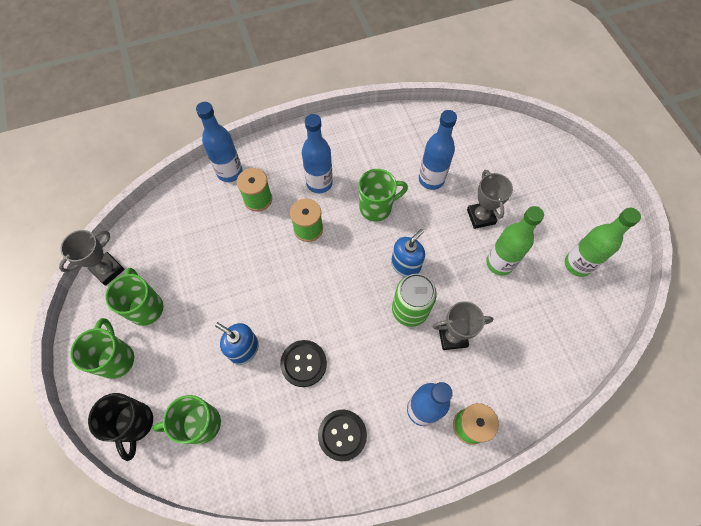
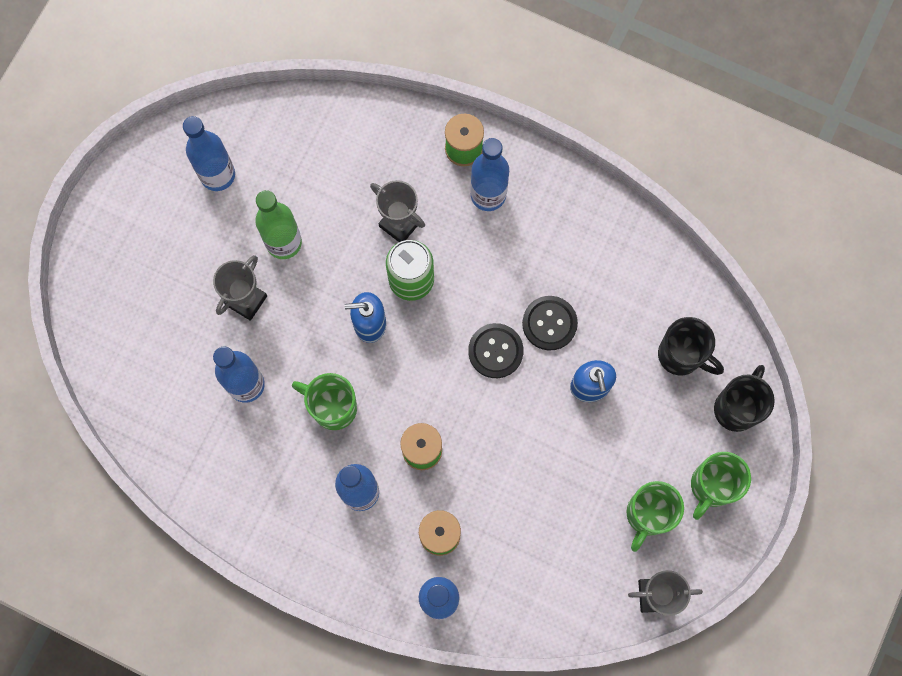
camera: 135 degrees left, 10 degrees up
green mug [152,395,221,444] -> black mug [658,317,724,376]
black button [318,410,367,461] -> black button moved to [468,323,524,378]
green bottle [565,208,641,277] -> blue bottle [183,116,235,191]

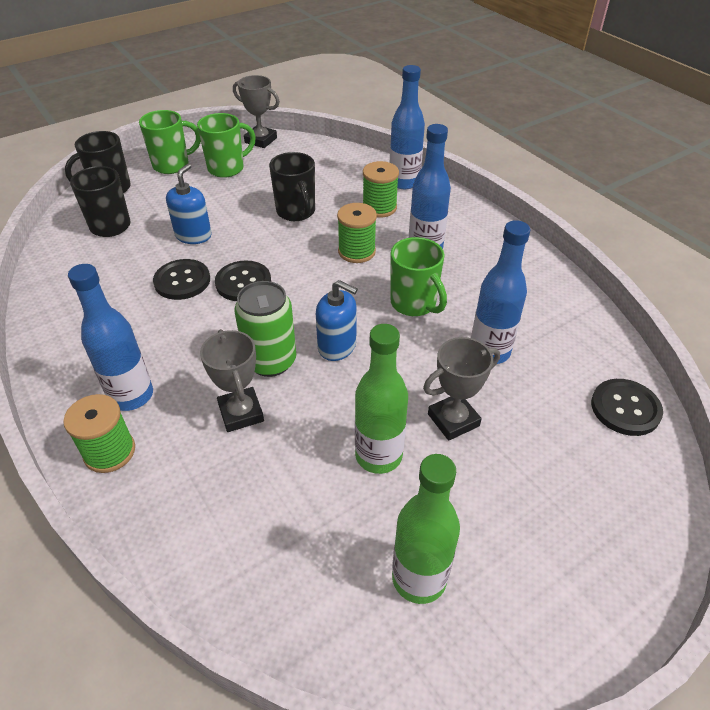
camera: 150 degrees left, 30 degrees down
blue bottle [183,116,235,191] -> green bottle [392,454,460,604]
none -> black mug [269,152,315,221]
none -> black button [591,379,663,436]

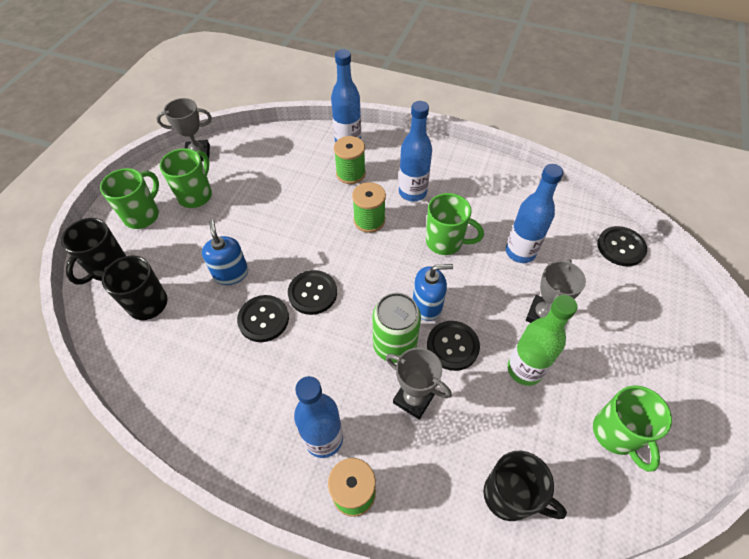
camera: 35 degrees left, 10 degrees up
black mug [269,152,315,221] -> black mug moved to [483,451,567,521]
green bottle [392,454,460,604] -> green mug [593,385,672,472]
none -> black button [427,321,480,371]

